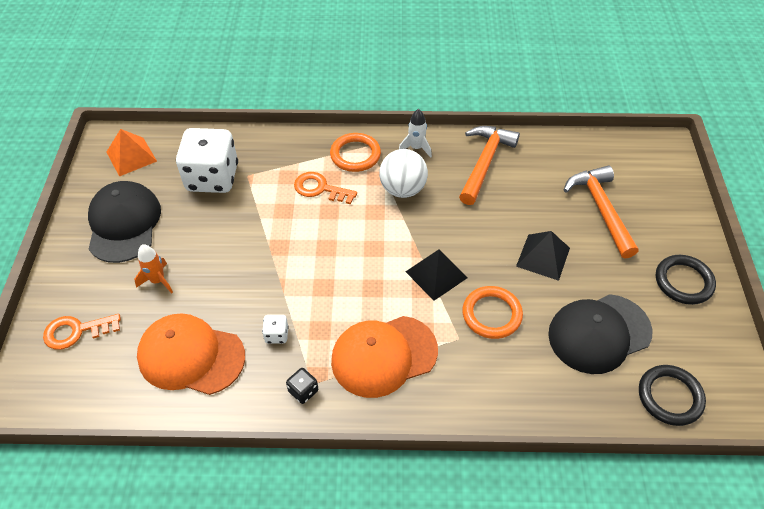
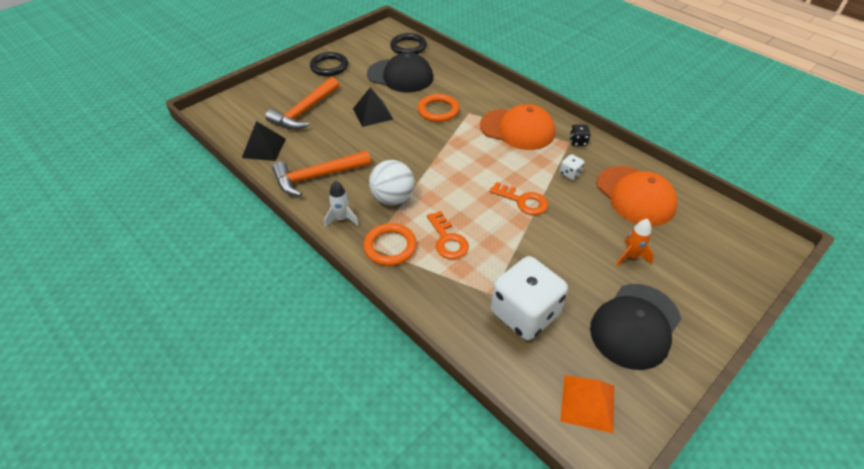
camera: 135 degrees left, 5 degrees down
orange key [43,314,121,350] -> orange key moved to [489,182,548,215]
black pyramid [405,249,467,301] -> black pyramid moved to [242,121,286,161]

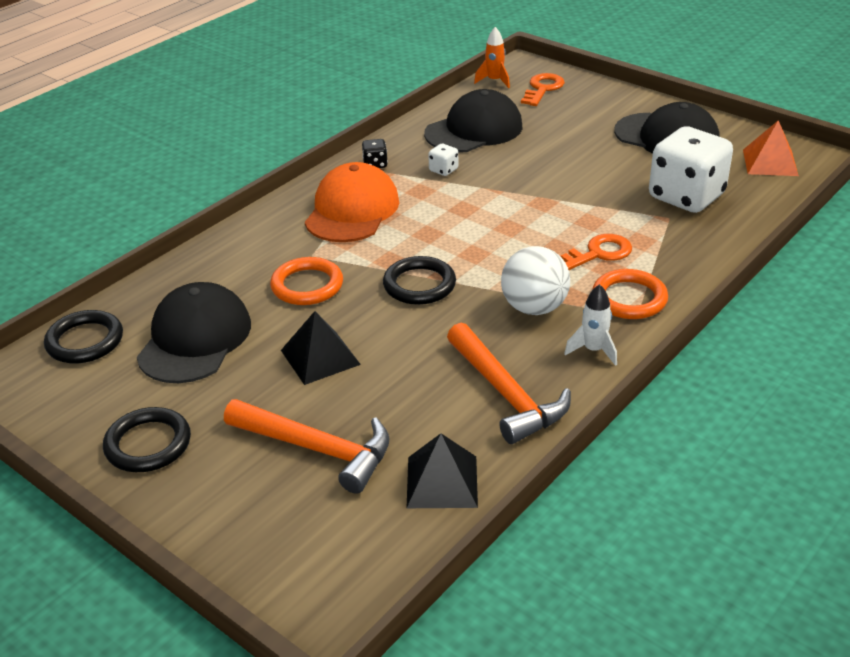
camera: 95 degrees left, 10 degrees down
orange key [489,182,548,215] -> orange key moved to [521,73,565,106]
orange cap [596,166,678,226] -> black cap [424,89,522,152]
orange rocket [616,219,654,266] -> orange rocket moved to [474,27,510,88]
none -> black ring [383,256,456,305]

